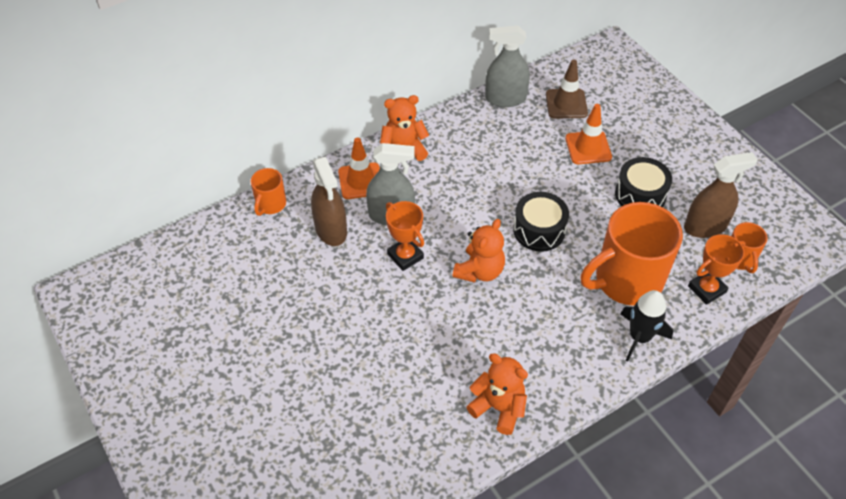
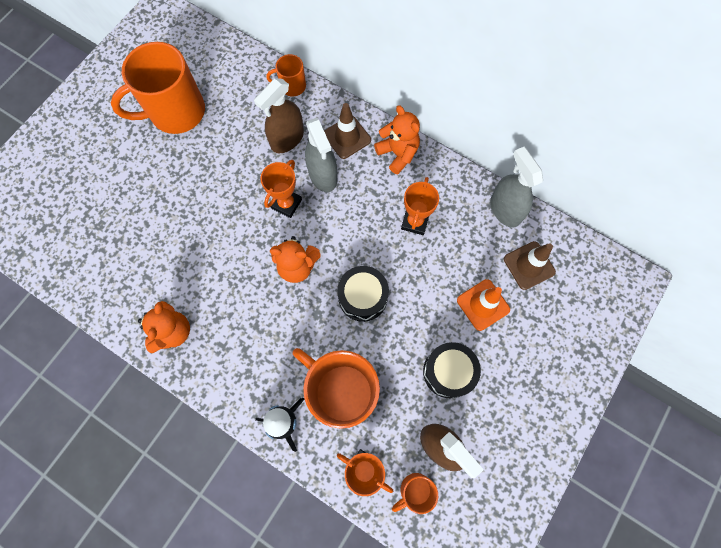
camera: 65 degrees right, 20 degrees up
orange traffic cone [338,137,380,199] -> brown traffic cone [324,103,371,159]
none -> orange mug [111,42,205,134]
none -> orange trophy [401,177,439,235]

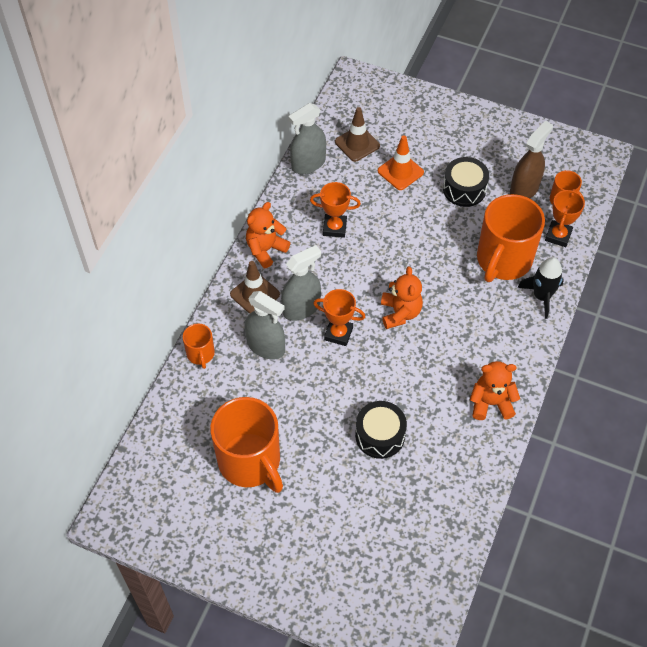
camera: 100 degrees left, 15 degrees down
brown spray bottle [254,79,304,153] -> grey spray bottle [244,291,285,360]
black drum [337,266,389,322] -> black drum moved to [355,401,407,459]

